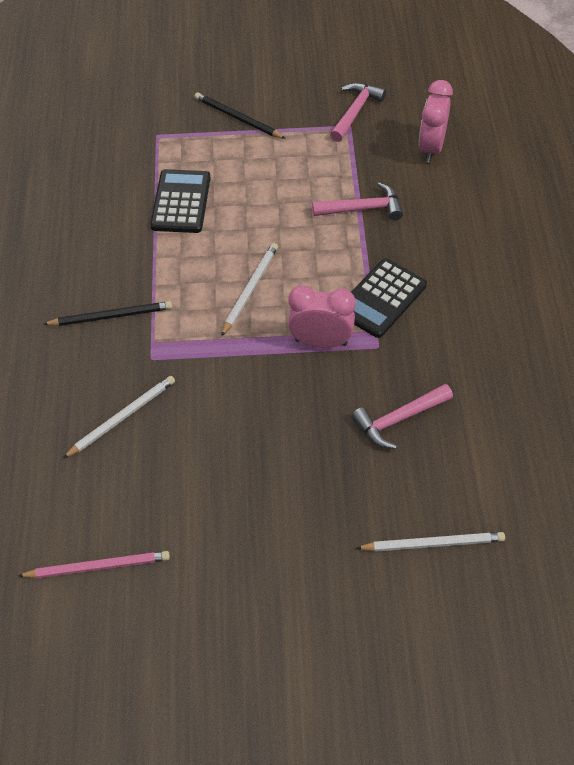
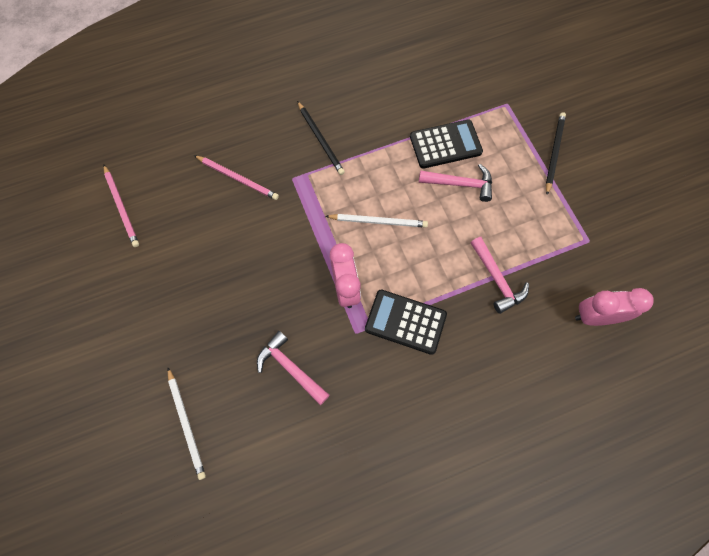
camera: 70 degrees right, 15 degrees up
white pencil [63,376,175,458] -> pink pencil [194,155,279,200]
pink hammer [330,83,386,142] -> pink hammer moved to [419,164,492,202]

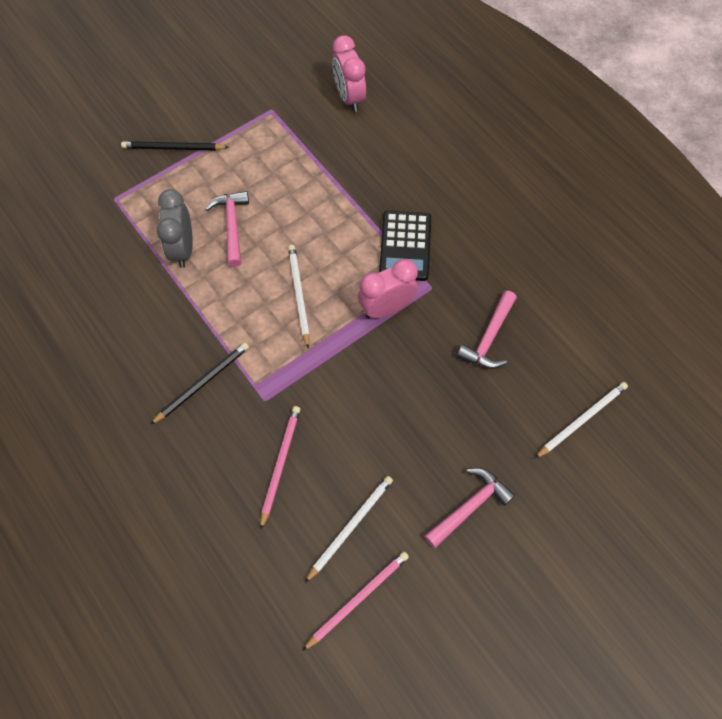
camera: 105 degrees left, 5 degrees down
black calculator [410,119,483,169] -> grey clock [157,189,193,268]
pink hammer [470,237,529,314] -> pink hammer moved to [424,468,515,548]
none -> white pencil [305,476,393,583]

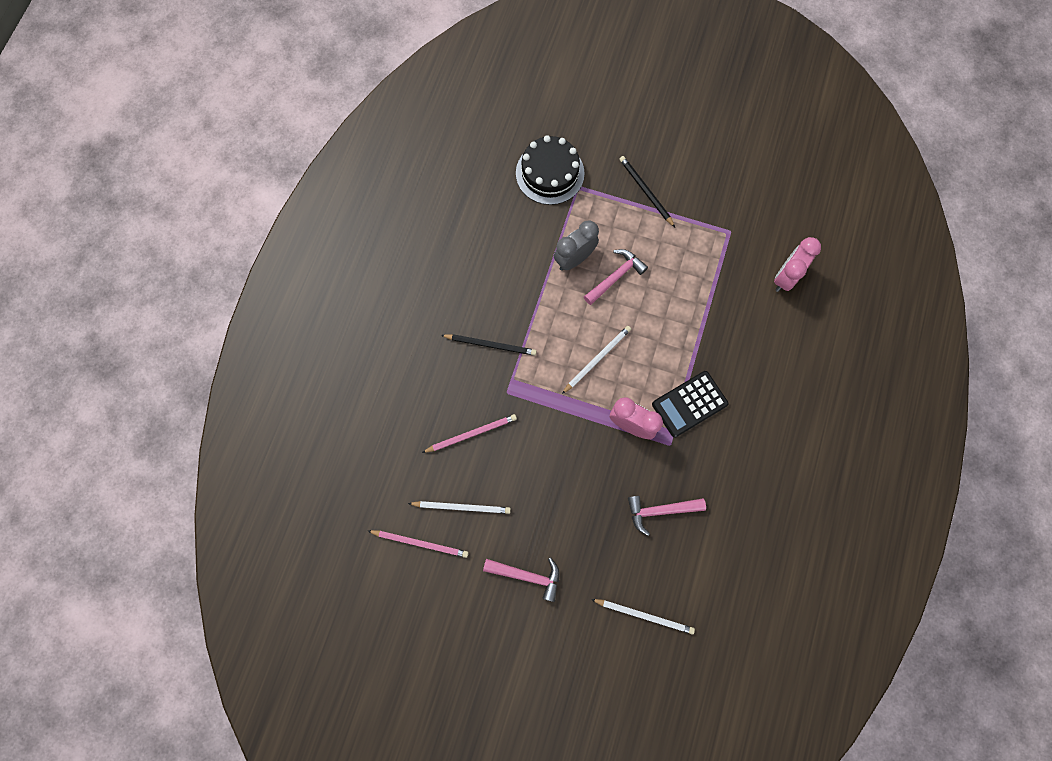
camera: 55 degrees right, 10 degrees up
none -> black cake [516,135,585,205]

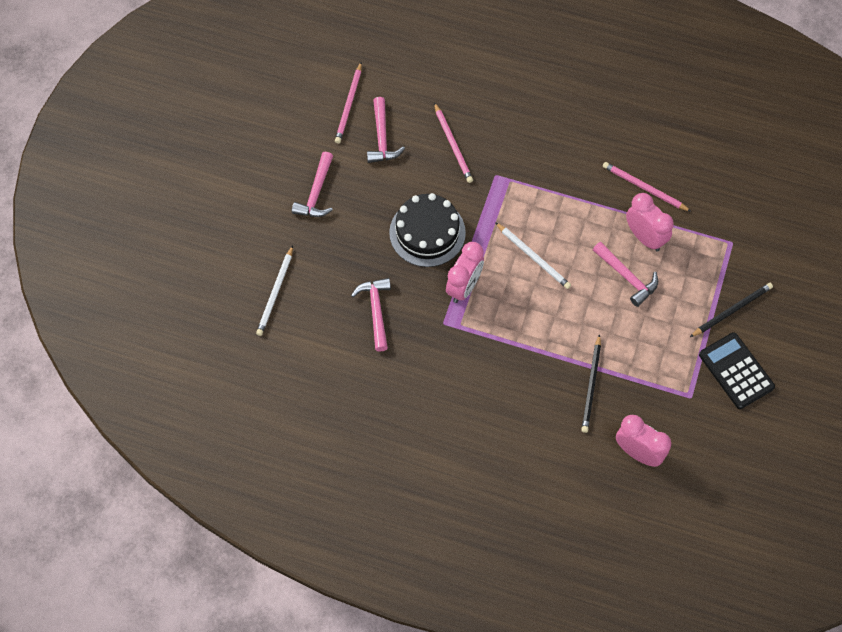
camera: 90 degrees right, 10 degrees down
white pencil [408,501,511,514] -> pink hammer [367,97,405,163]
black pencil [441,334,537,356] -> black pencil moved to [581,334,601,433]
black cake [516,135,585,205] -> black cake moved to [389,193,466,267]
grey clock [554,220,599,271] -> pink clock [626,193,674,252]
black calculator [652,371,729,438] -> black calculator moved to [699,332,775,409]
none -> pink pencil [603,162,692,212]

